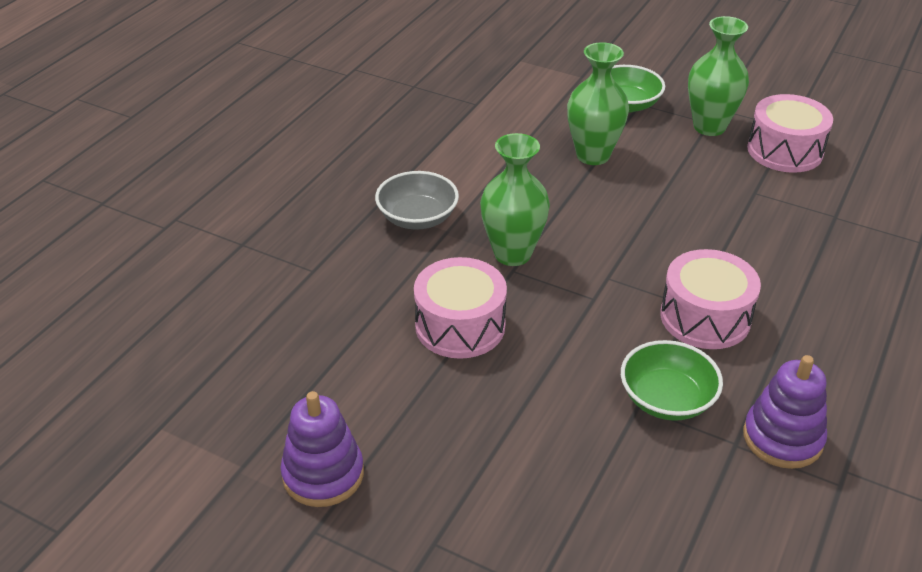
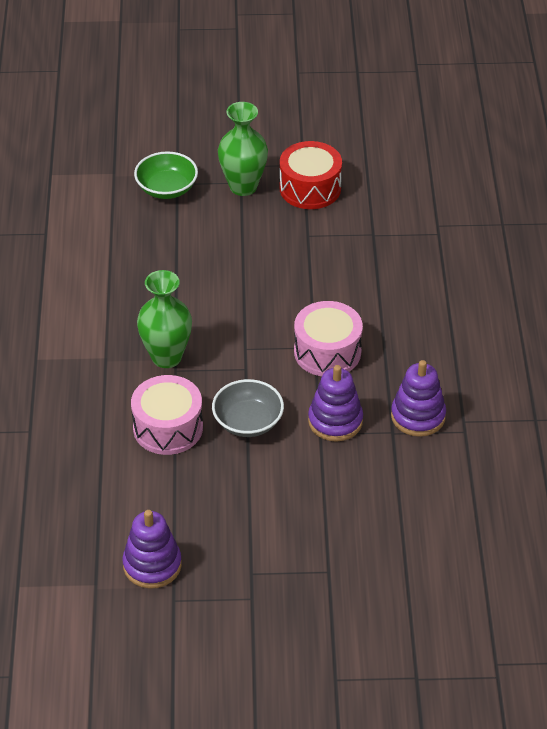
camera: 30 degrees left, 5 degrees up
grey bowl [375,171,459,229] -> grey bowl moved to [212,379,284,437]
green vase [567,42,629,165] -> none
green bowl [621,340,723,421] -> purple stacking toy [308,365,363,442]
pink drum [747,94,833,173] -> red drum [280,141,342,209]

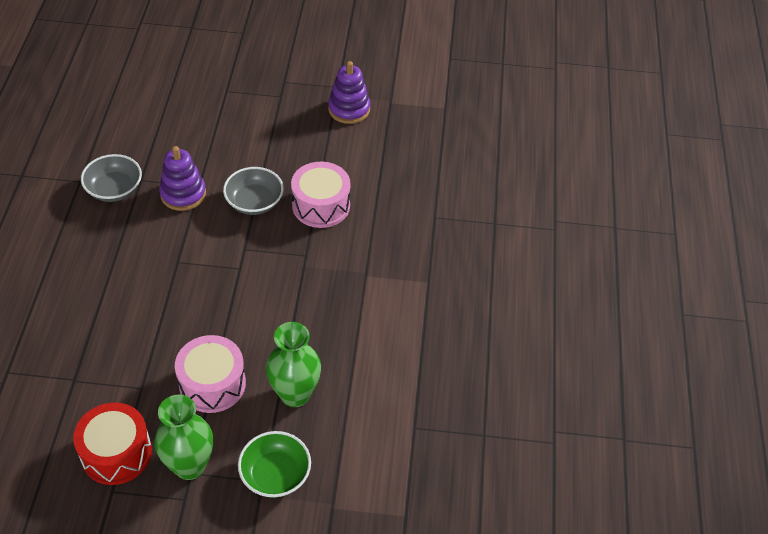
camera: 175 degrees left, 5 degrees up
green vase [137,270,192,368] -> green vase moved to [266,322,321,407]
pink drum [294,301,363,376] -> pink drum moved to [175,335,246,413]
purple stacking toy [391,360,446,437] -> grey bowl [81,154,142,202]

